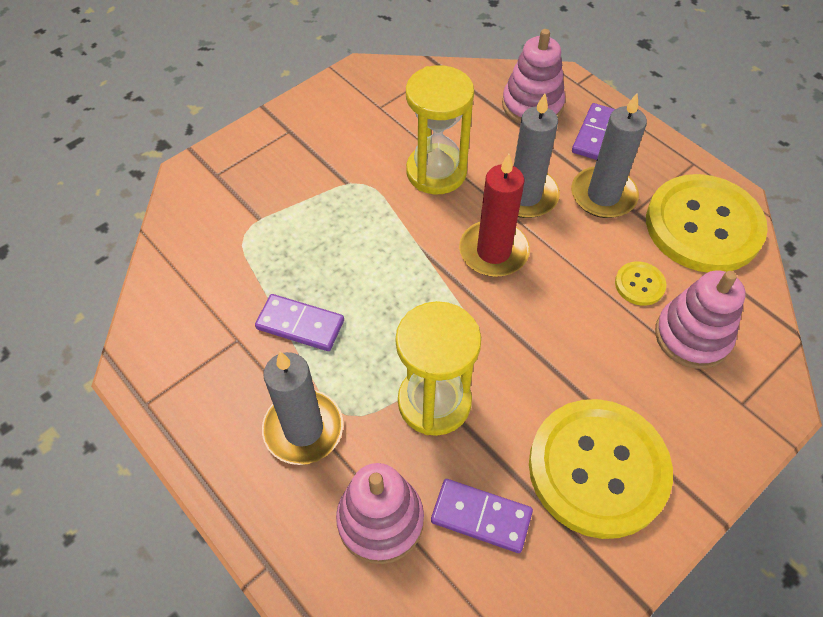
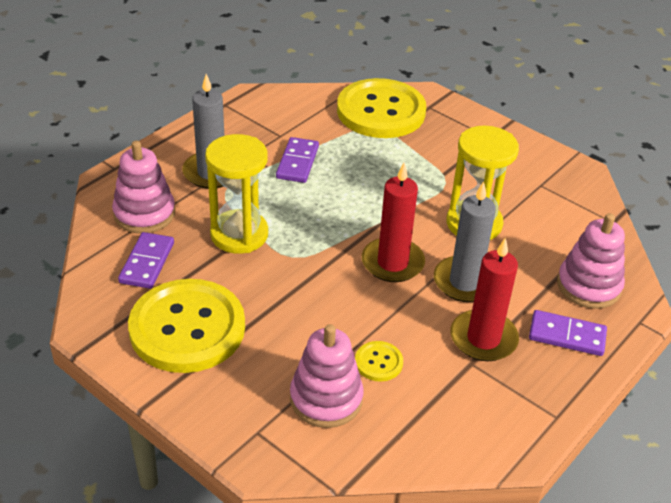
camera: 80 degrees right, 15 degrees down
grey candle [571,93,647,218] -> red candle [451,237,519,361]
yellow button [646,174,768,273] -> yellow button moved to [337,78,426,138]

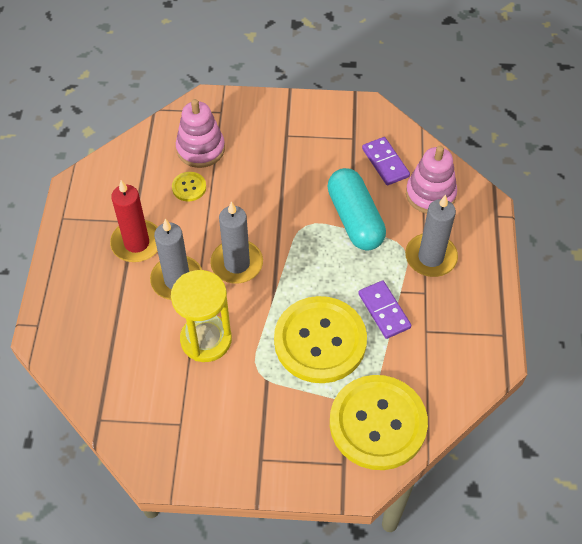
camera: 145 degrees right, 15 degrees up
yellow button [128,279,245,373] -> yellow button moved to [274,296,367,383]
yellow hourglass [205,134,268,254] -> turquoise capsule [327,168,386,250]
red candle [362,163,425,282] -> grey candle [210,201,263,284]
purple domino [529,310,607,356] -> none
pink stacking toy [557,213,625,309] -> none

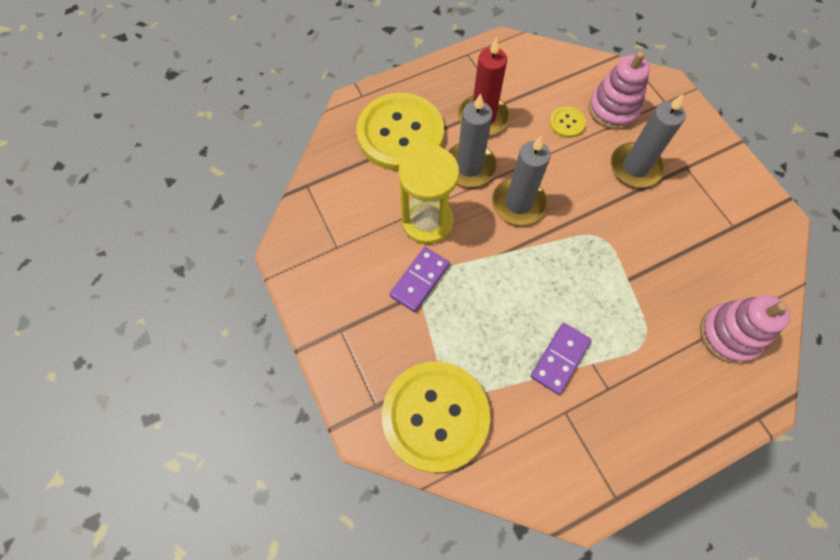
camera: 60 degrees right, 10 degrees up
yellow button [274,296,367,383] -> yellow button moved to [356,93,444,171]
turquoise capsule [327,168,386,250] -> none
purple domino [362,137,410,185] -> purple domino moved to [389,247,450,312]
grey candle [405,195,458,277] -> grey candle moved to [611,94,686,188]

